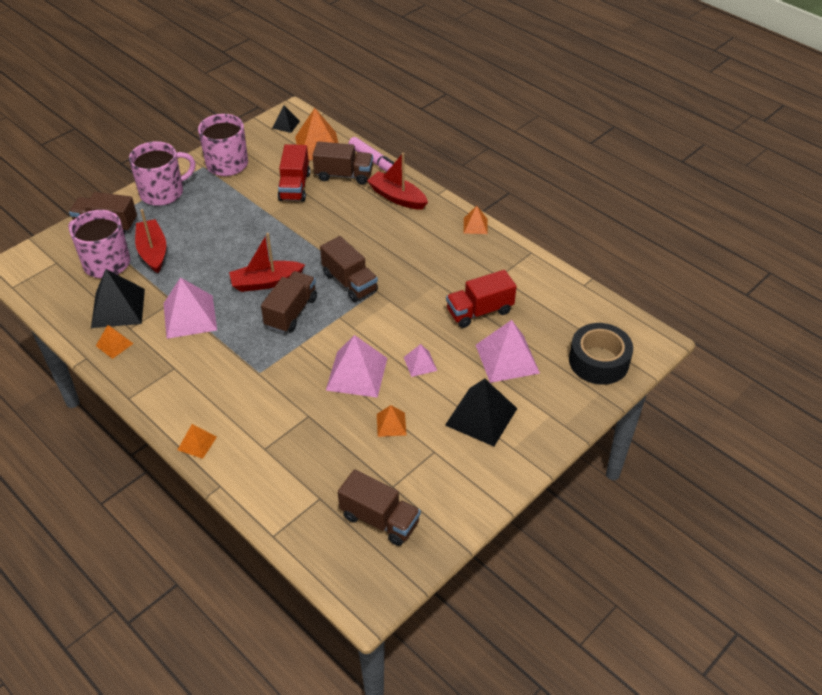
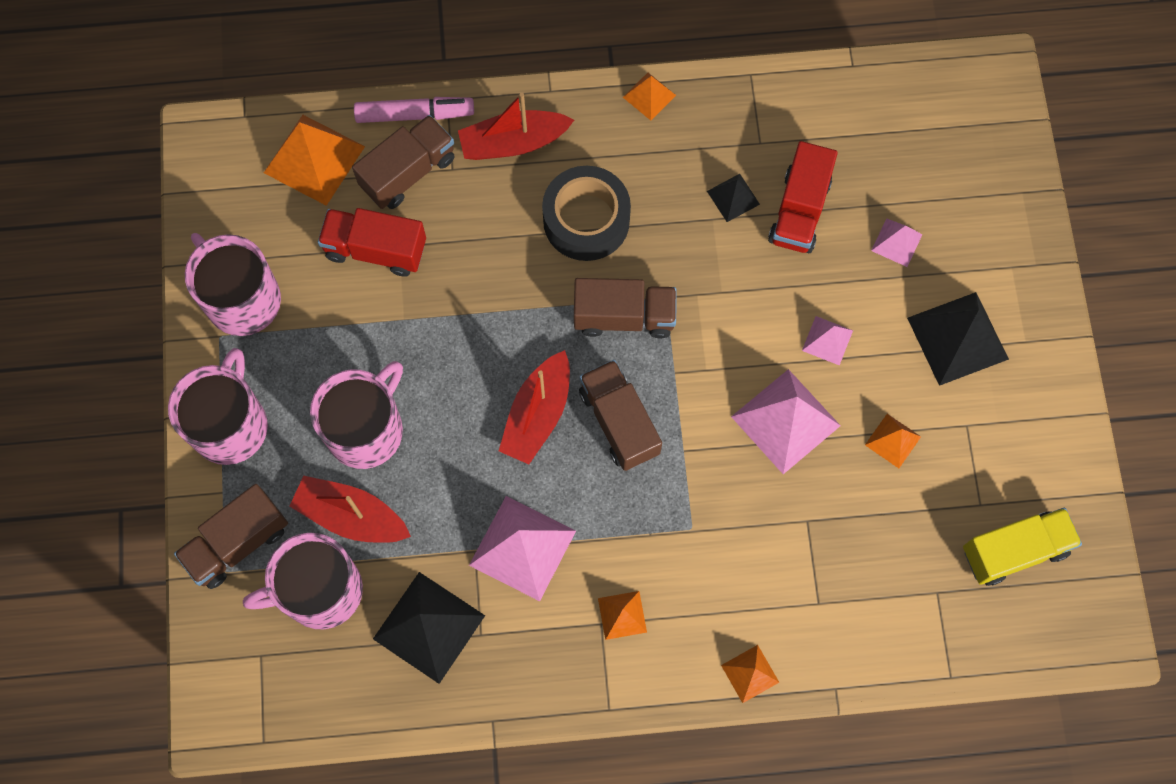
camera: 50 degrees left, 25 degrees up
orange pyramid [96,325,134,359] -> orange pyramid moved to [598,591,647,640]
black pyramid [272,105,300,133] -> black pyramid moved to [707,174,760,222]
red truck [278,144,310,202] -> red truck turned 150 degrees clockwise [318,208,426,276]
brown truck [338,469,421,546] -> yellow truck [963,508,1082,586]
pink pyramid [476,320,540,383] -> pink pyramid [871,218,923,267], size x0.52
black tape [569,323,633,385] -> black tape moved to [542,166,631,261]
none -> pink mug [310,361,403,469]

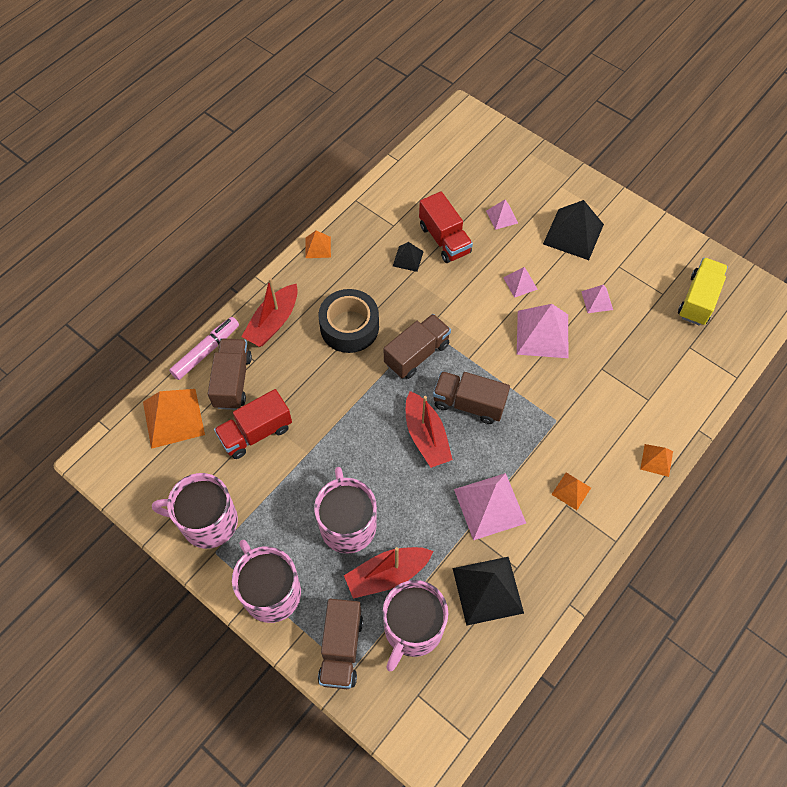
camera: 45 degrees left, 10 degrees down
orange pyramid [865,414,921,468] -> pink pyramid [581,285,613,313]

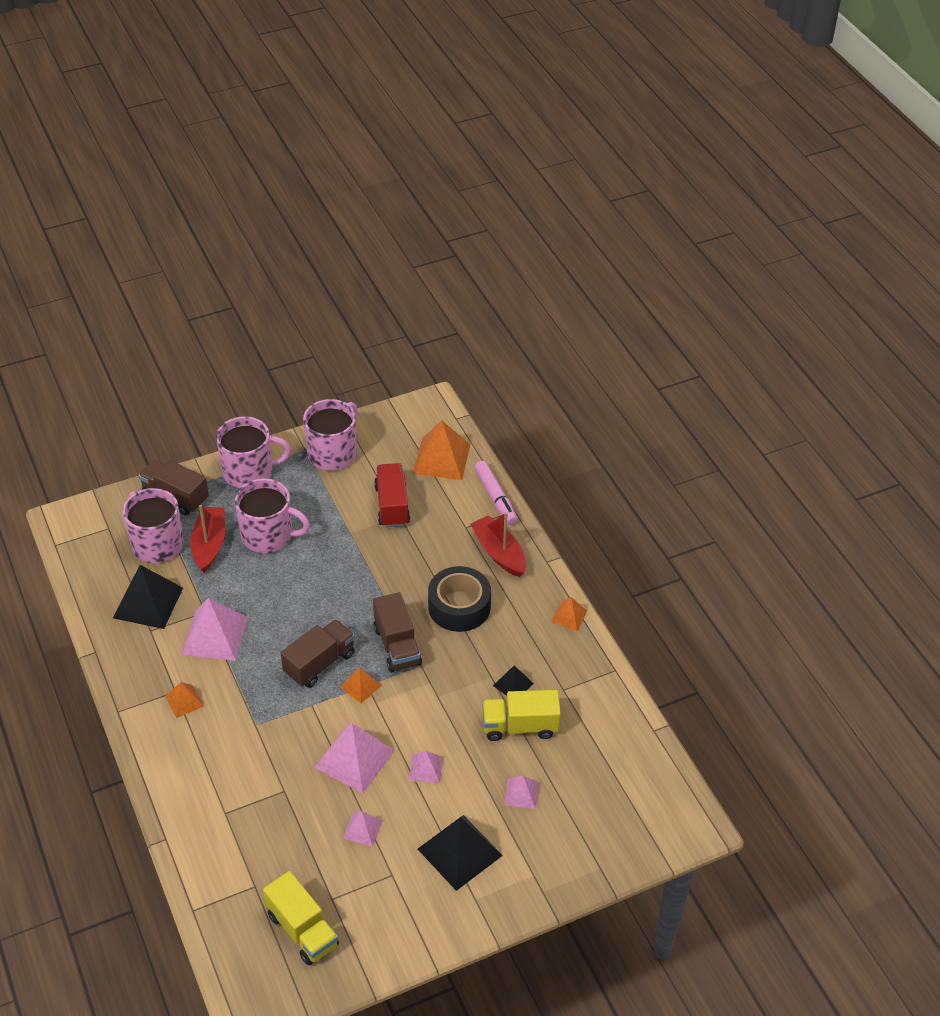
camera: 115 degrees right, 15 degrees down
brown truck [208,338,252,410] -> none
red boat [406,391,453,468] -> none
red truck [419,191,473,263] -> yellow truck [482,690,561,741]
orange pyramid [640,444,673,477] -> orange pyramid moved to [340,667,381,703]

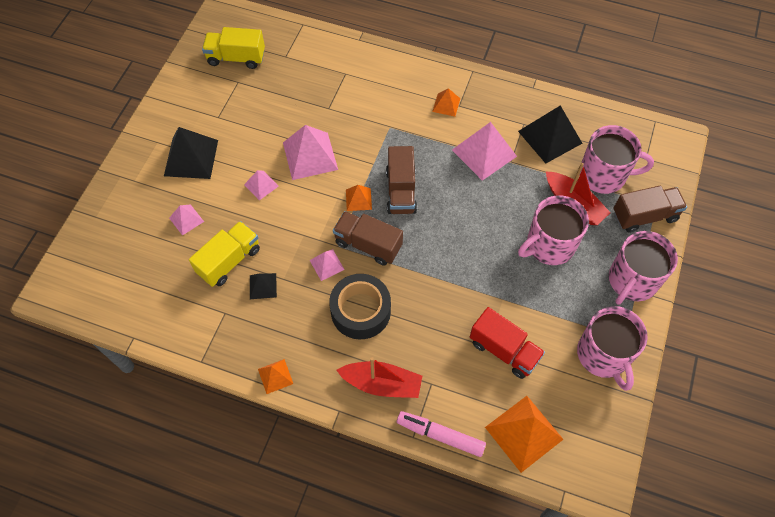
camera: 135 degrees right, 15 degrees up
pink pyramid [343,811,383,847] -> pink pyramid moved to [310,249,345,281]

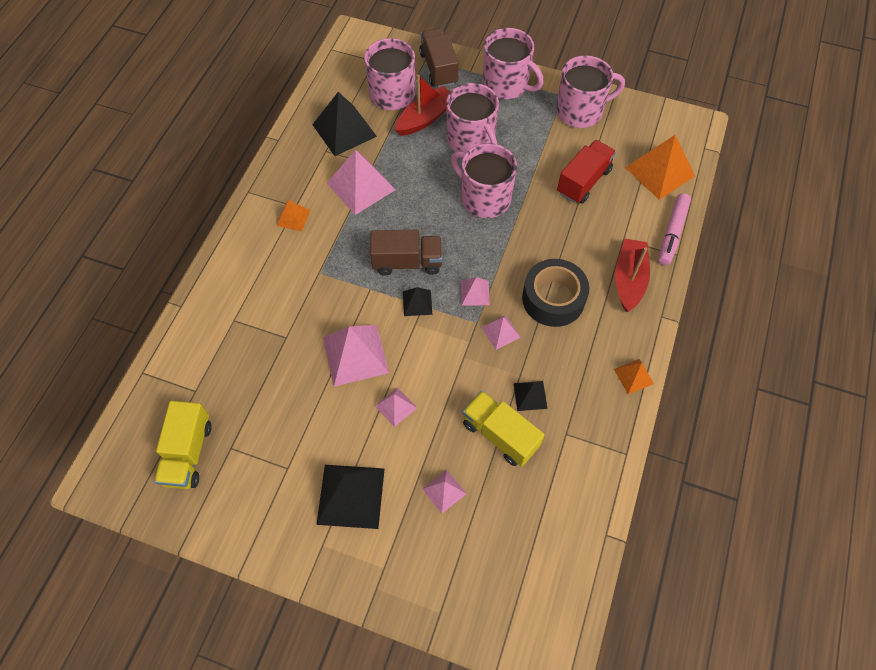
camera: 90 degrees left, 0 degrees up
brown truck [333,211,403,266] -> pink pyramid [461,277,490,305]
orange pyramid [346,185,372,211] -> black pyramid [403,287,432,316]
none -> pink mug [451,143,517,218]

